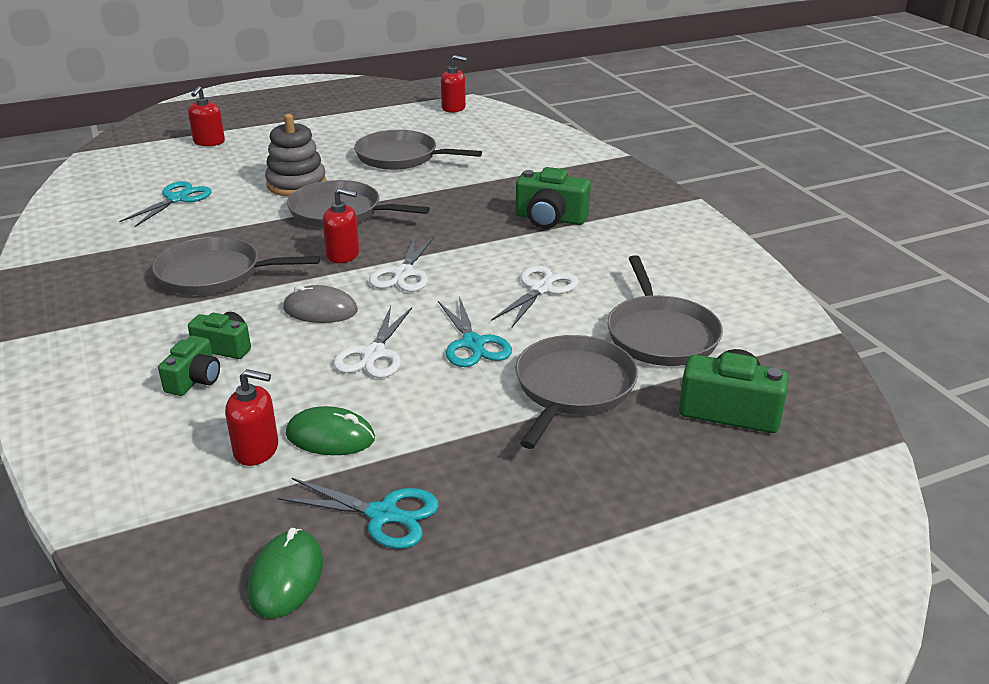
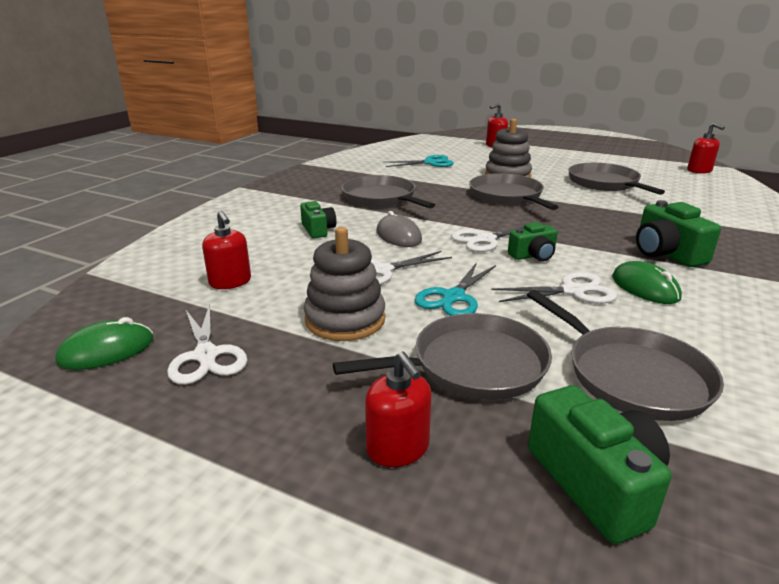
camera: 50 degrees right, 5 degrees down
green camera [158,336,220,396] -> green camera moved to [508,222,558,262]
turquoise scissors [277,477,439,549] -> white scissors [167,304,247,385]
green mouse [286,406,375,455] -> green mouse moved to [612,261,682,304]
red soap dispenser [323,188,359,263] -> red soap dispenser moved to [365,352,432,467]
grey pan [607,255,723,366] -> grey pan turned 75 degrees counterclockwise [527,290,724,421]
none -> grey stacking toy [304,227,385,341]

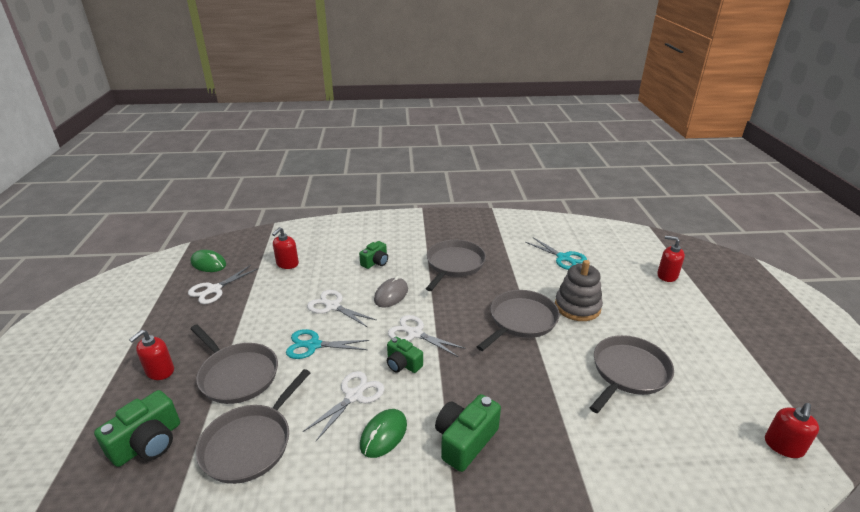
camera: 60 degrees right, 5 degrees up
grey stacking toy [304,227,385,341] -> none
white scissors [491,272,617,304] -> white scissors turned 105 degrees counterclockwise [303,371,384,441]

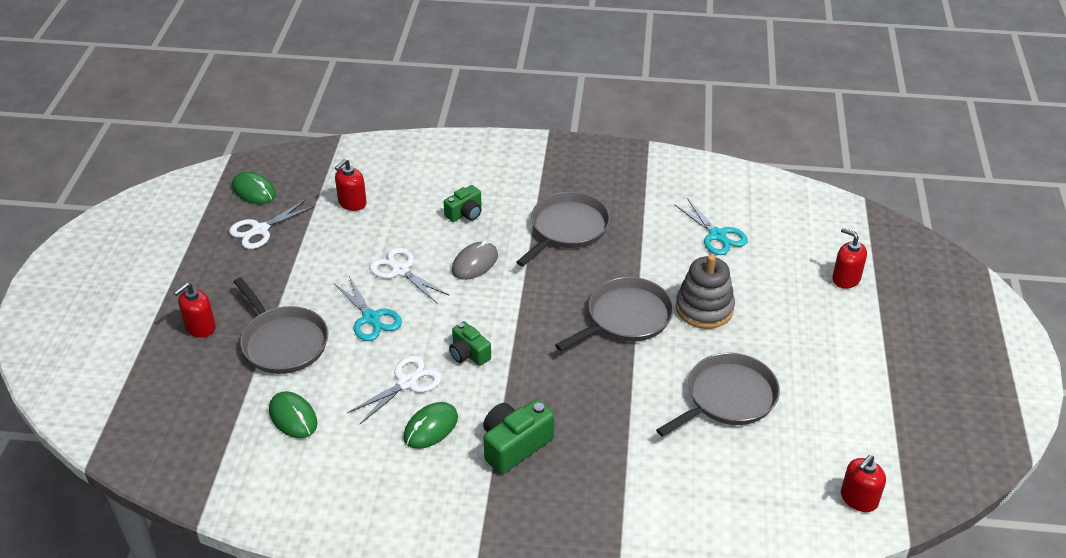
camera: 10 degrees right, 10 degrees up
green camera [94,390,180,467] -> none
grey pan [196,369,310,484] -> green mouse [269,391,317,438]
turquoise scissors [286,329,369,359] -> turquoise scissors turned 135 degrees counterclockwise [334,277,402,341]
white scissors [388,315,466,357] -> none

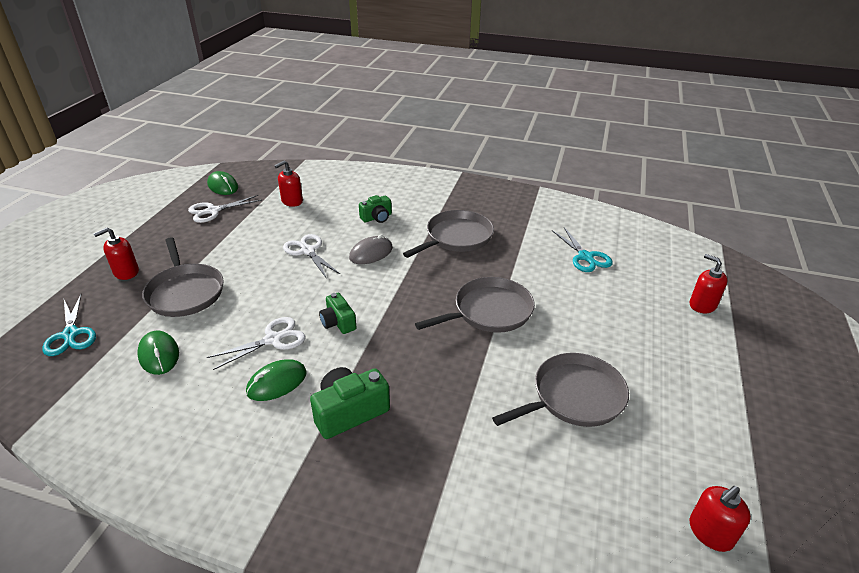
camera: 10 degrees right, 5 degrees down
turquoise scissors [334,277,402,341] -> turquoise scissors moved to [42,294,96,356]
grey stacking toy [676,254,735,329] -> none

